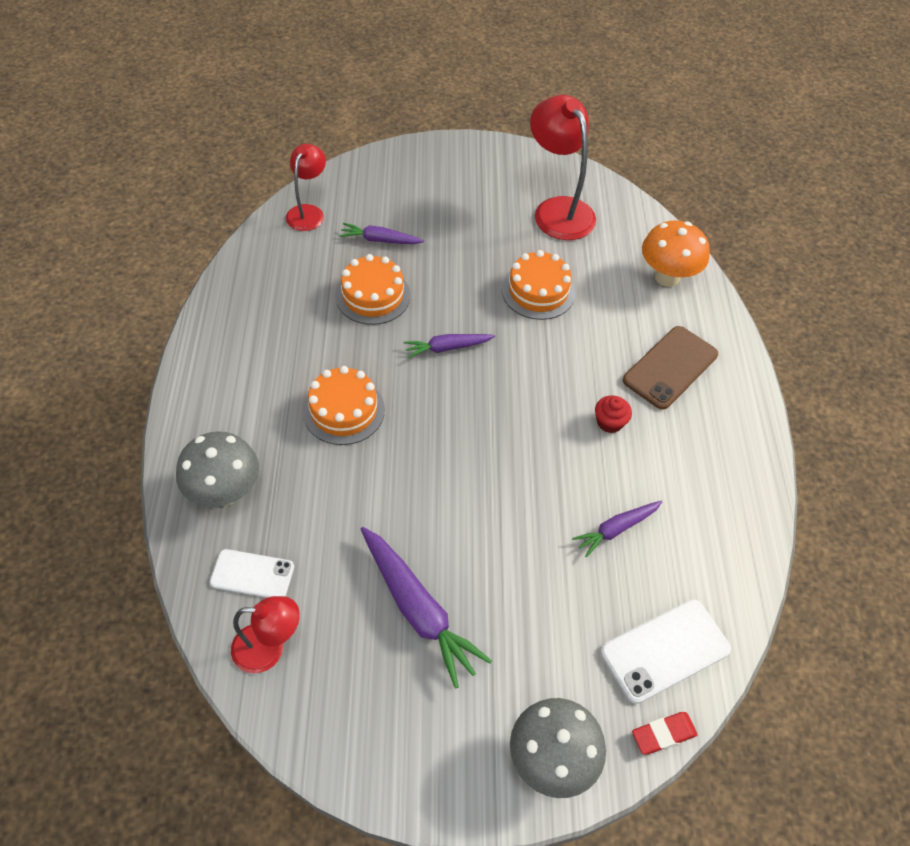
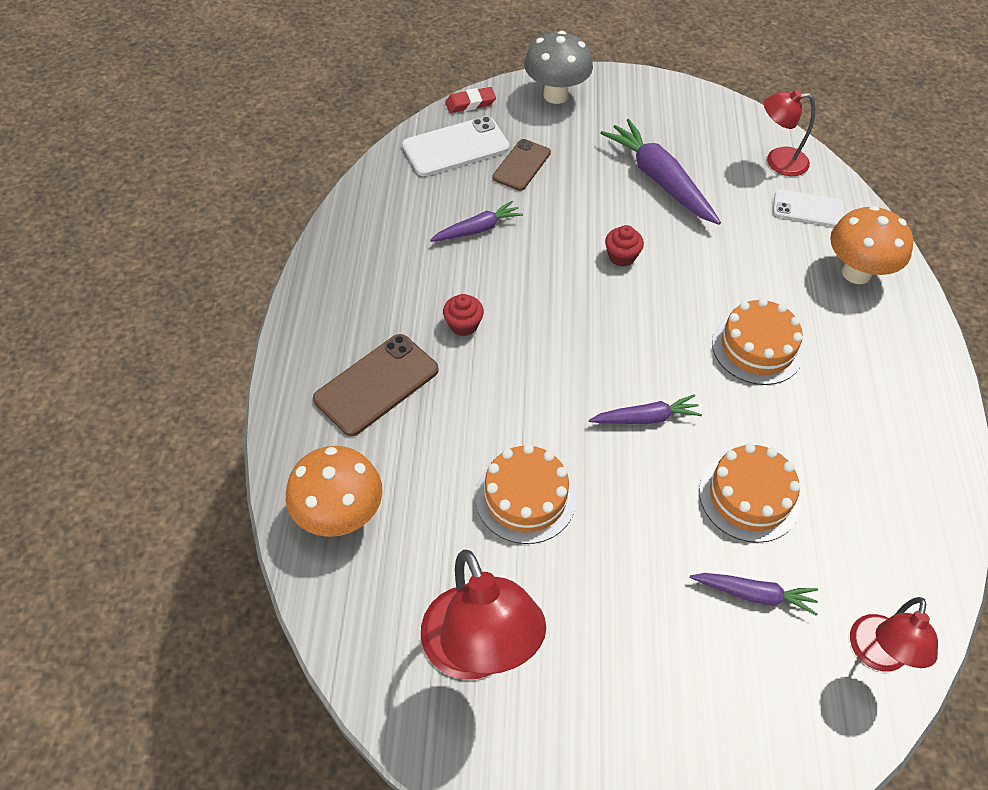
camera: 175 degrees left, 0 degrees up
grey mushroom [176,431,259,507] -> orange mushroom [830,206,913,284]
none -> brown phone [492,139,551,191]
none -> red cupcake [605,225,644,267]

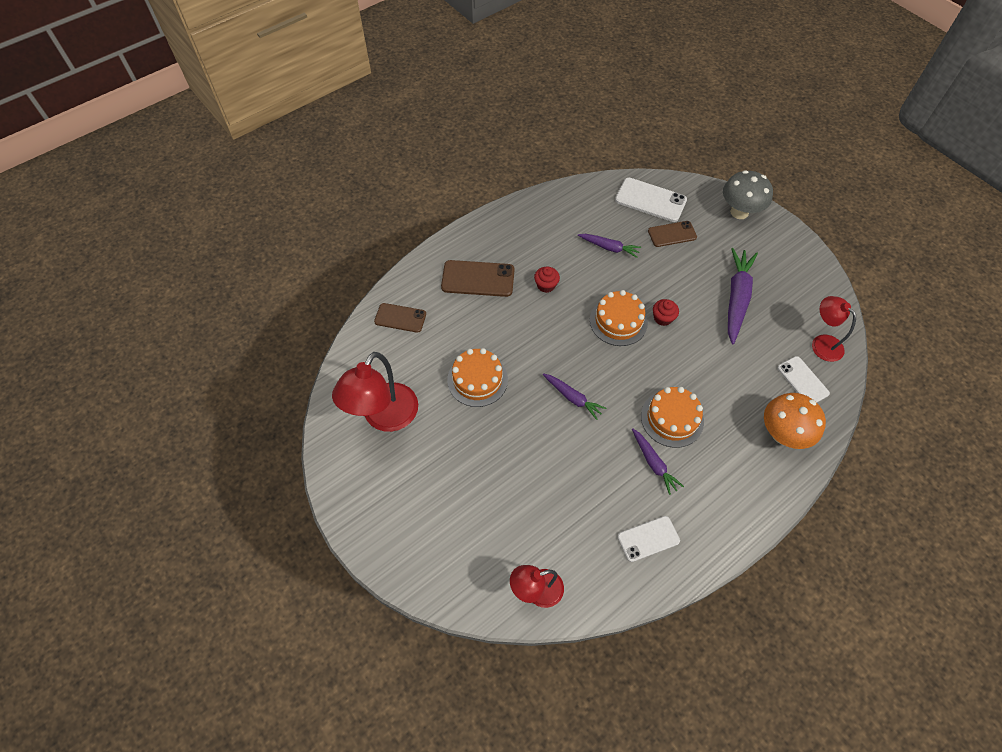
camera: 50 degrees right, 5 degrees up
orange mushroom [286,446,383,537] -> brown phone [374,303,426,333]
red eraser [445,87,496,113] -> none
purple carrot [690,573,818,616] -> purple carrot moved to [632,428,684,495]
orange cake [699,443,801,543] -> orange cake moved to [590,290,648,346]
none -> white phone [618,516,680,562]

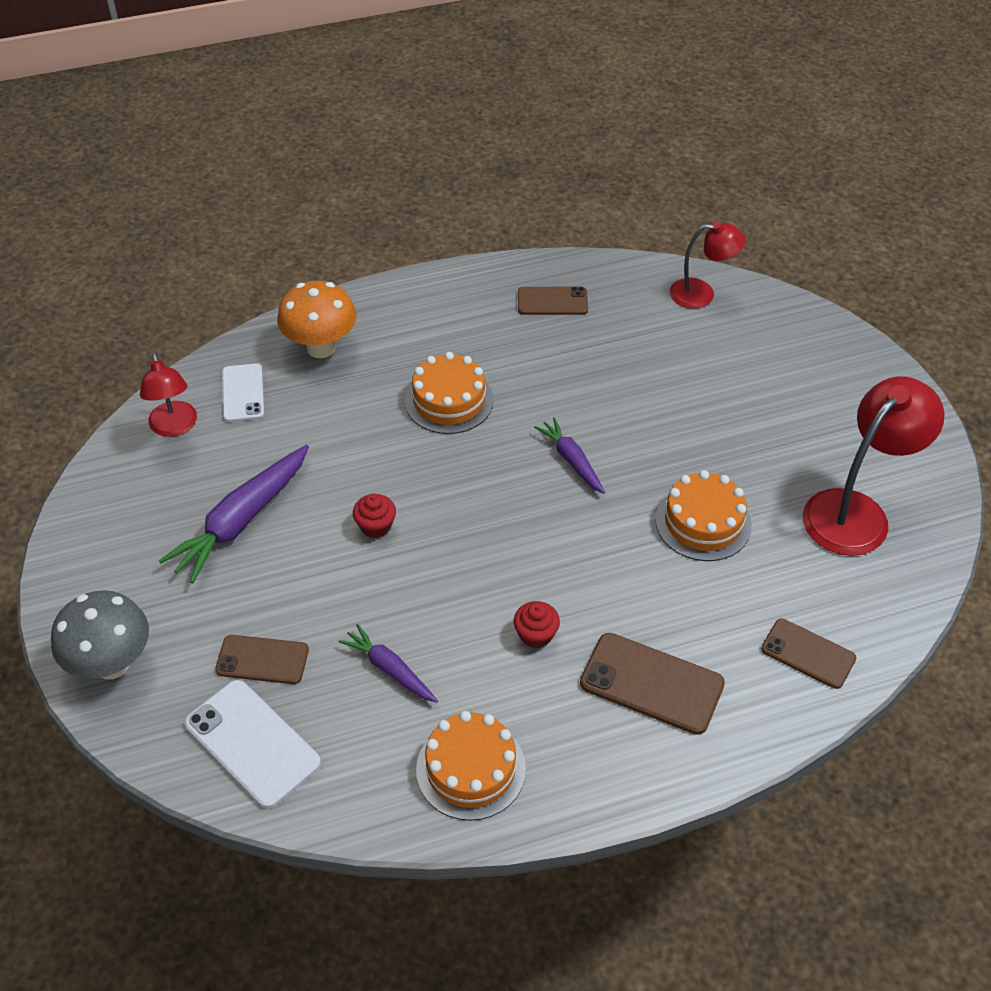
camera: 160 degrees left, 10 degrees down
orange cake [590,290,648,346] -> orange cake moved to [416,711,526,821]
white phone [618,516,680,562] -> brown phone [518,287,588,315]
purple carrot [632,428,684,495] -> none

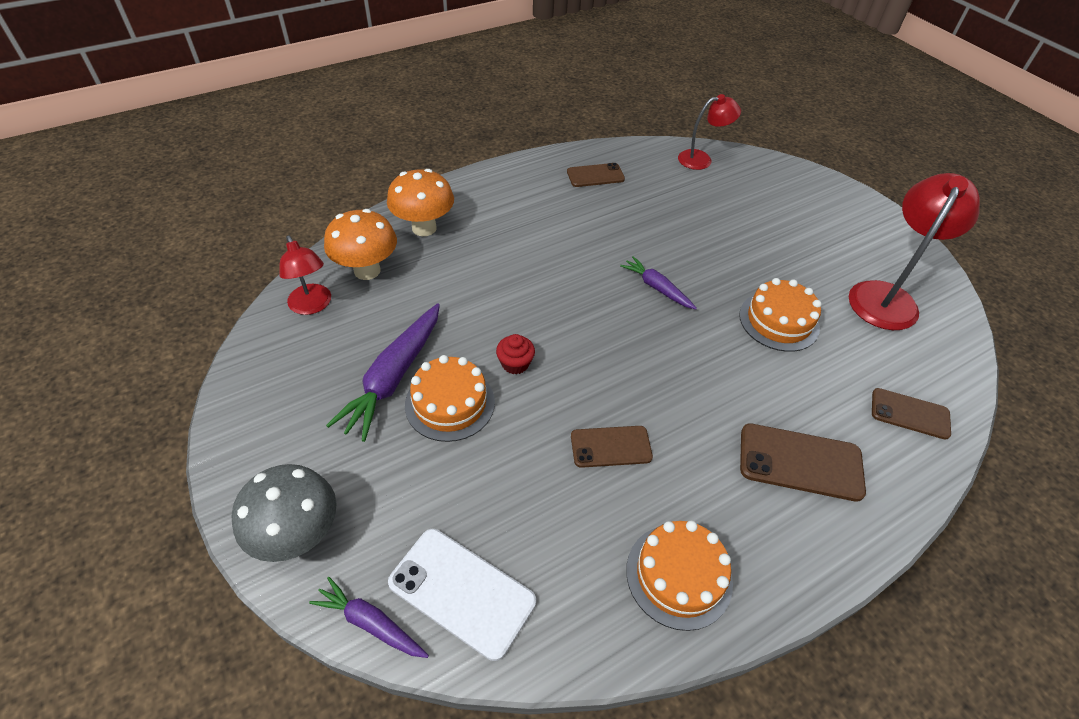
camera: 15 degrees left, 0 degrees up
brown phone [215,635,309,684] -> brown phone moved to [571,426,653,468]
white phone [222,363,264,422] -> orange mushroom [324,209,397,280]
purple carrot [338,624,438,703] -> purple carrot moved to [309,577,429,658]
orange cake [405,352,494,434] -> orange cake moved to [405,355,495,442]
red cupcake [514,601,560,648] -> none

